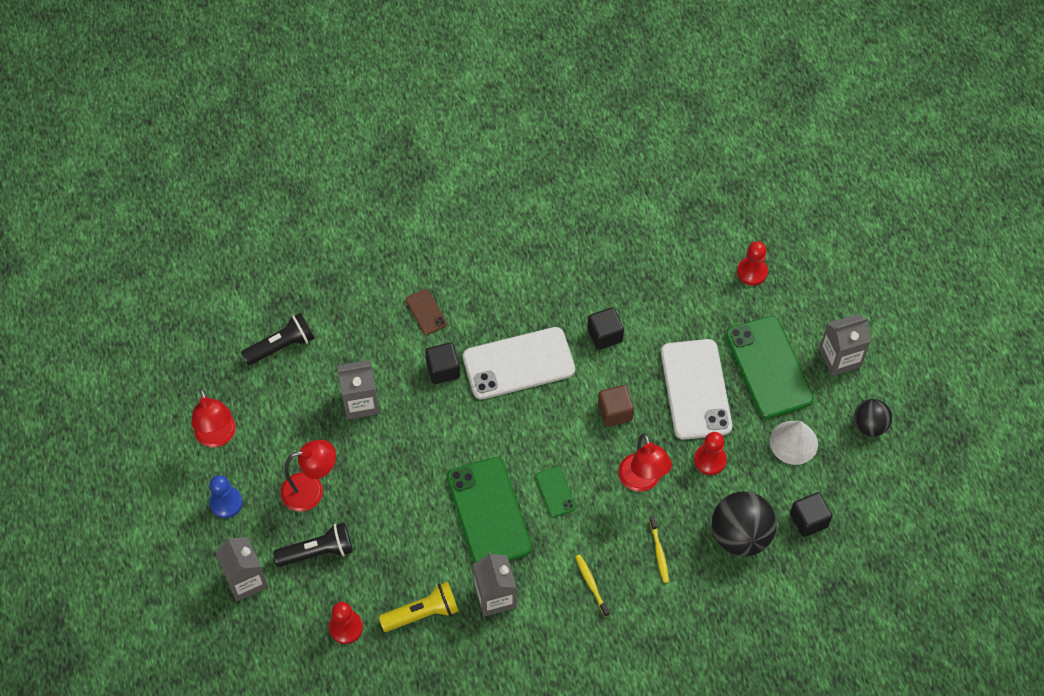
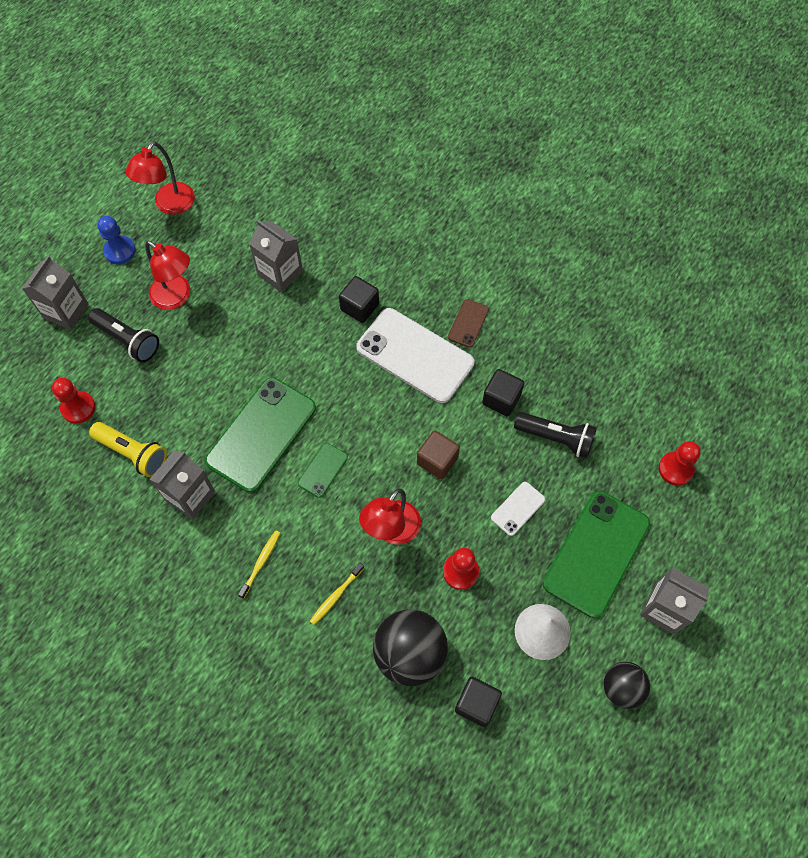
camera: 50 degrees right, 5 degrees up
black flashlight [241,313,314,366] -> black flashlight moved to [514,412,597,458]
brown phone [406,289,447,335] -> brown phone moved to [448,299,489,348]
white phone [661,339,732,440] -> white phone [491,482,545,536], size x0.46

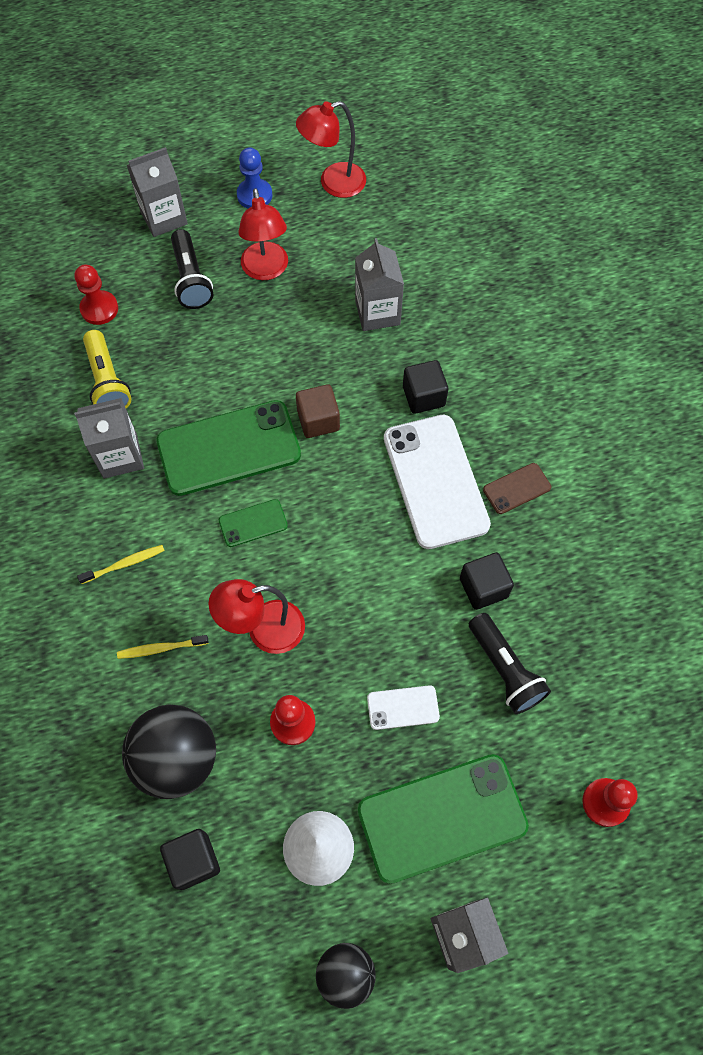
camera: 40 degrees right, 0 degrees up
brown cube [417,430,460,479] -> brown cube moved to [296,384,340,438]

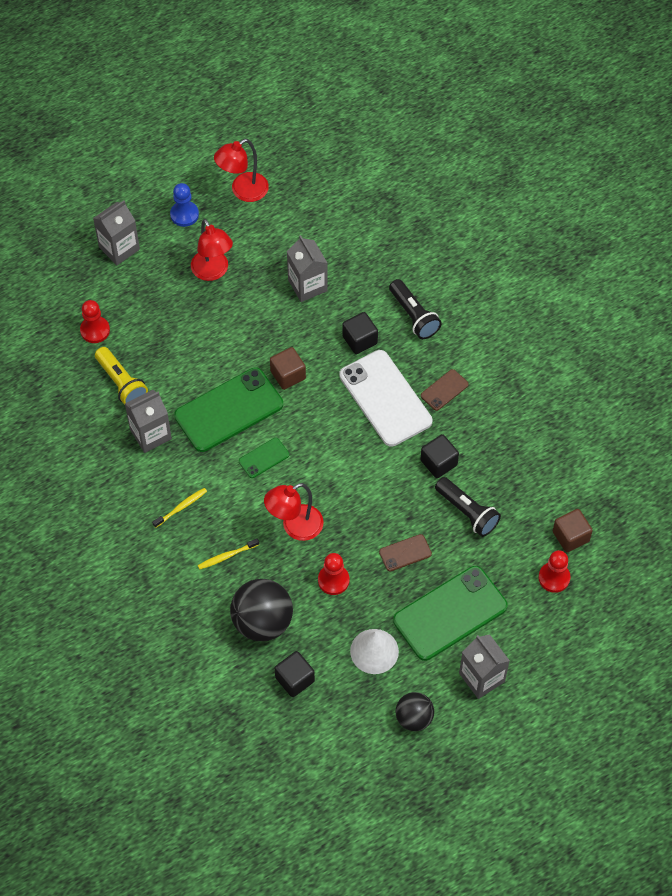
camera: 15 degrees left, 5 degrees down
black flashlight [171,229,213,309] -> black flashlight moved to [389,279,442,339]
white phone [367,685,440,730] -> brown phone [379,534,432,571]
none -> brown cube [553,509,593,552]

